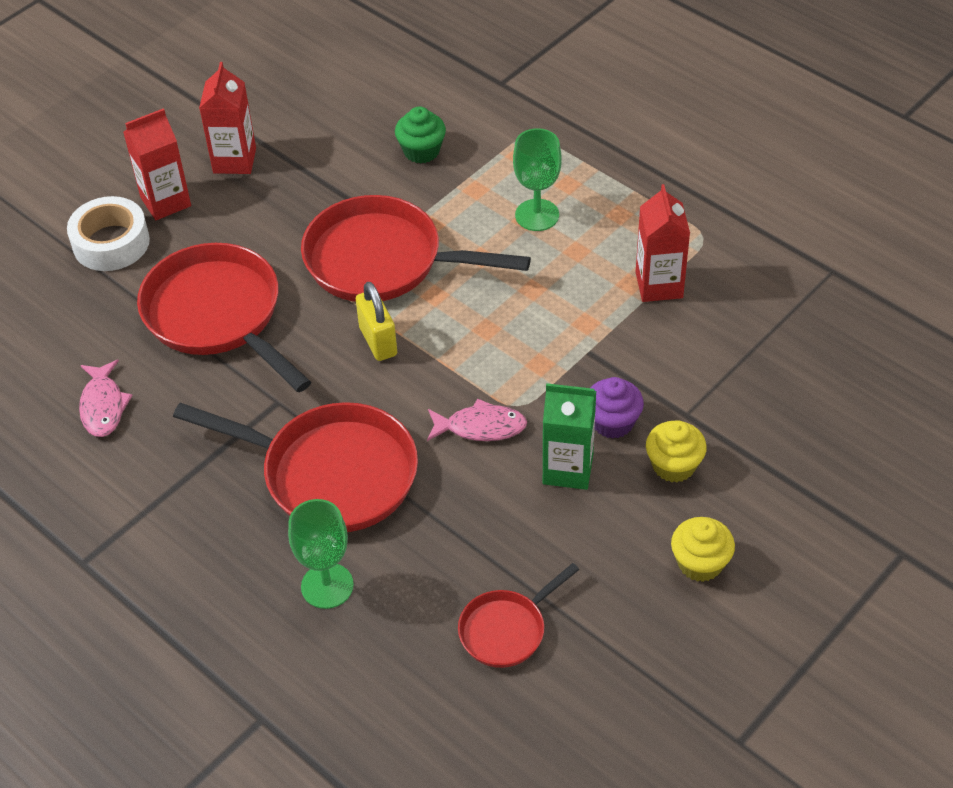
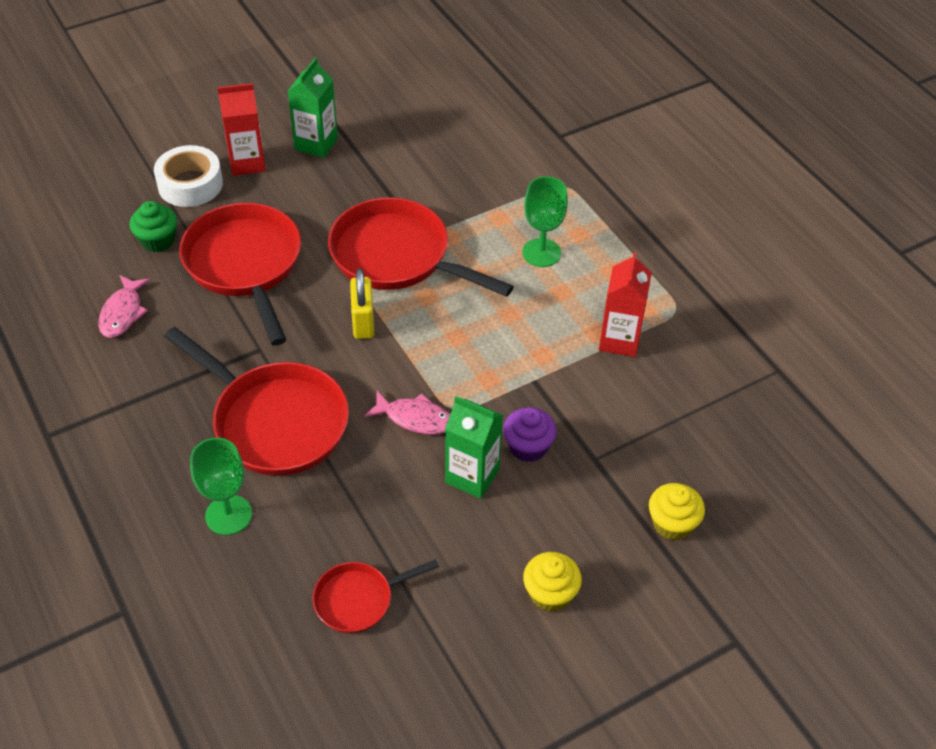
camera: 15 degrees right, 0 degrees up
red carton [199,62,256,174] -> green carton [287,57,338,158]
green cupcake [395,106,446,164] -> green cupcake moved to [130,201,177,252]
yellow cupcake [646,420,707,483] -> yellow cupcake moved to [649,483,705,541]

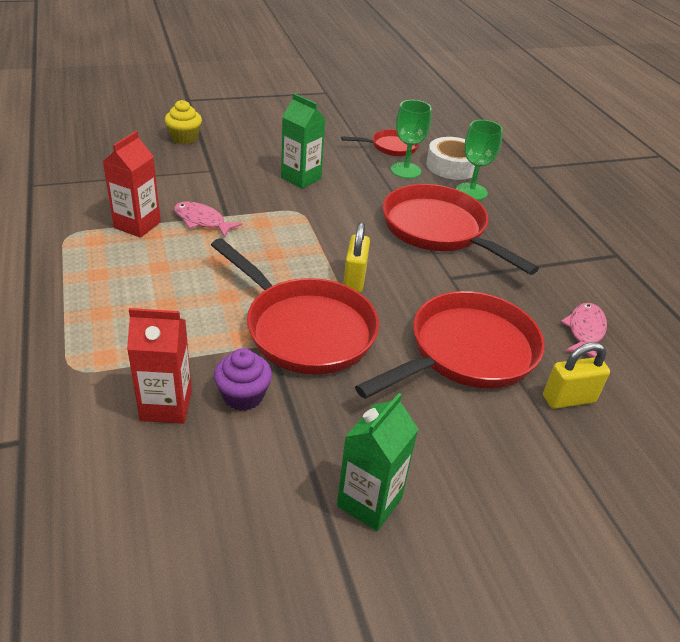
camera: 170 degrees left, 10 degrees down
green cupcake [130,201,177,252] -> yellow padlock [543,342,610,409]
white tape [154,145,223,207] -> white tape moved to [426,137,475,180]
red pan [179,203,301,346] -> red pan turned 120 degrees counterclockwise [355,291,545,399]
red carton [217,83,266,176] -> red carton moved to [127,308,192,424]
pink fish [364,391,450,435] -> pink fish moved to [174,201,242,238]
purple cupcake [503,407,557,462] -> purple cupcake moved to [214,348,272,411]
green goblet [522,176,568,267] -> green goblet moved to [391,100,432,179]
yellow cupcake [523,552,582,612] -> none

